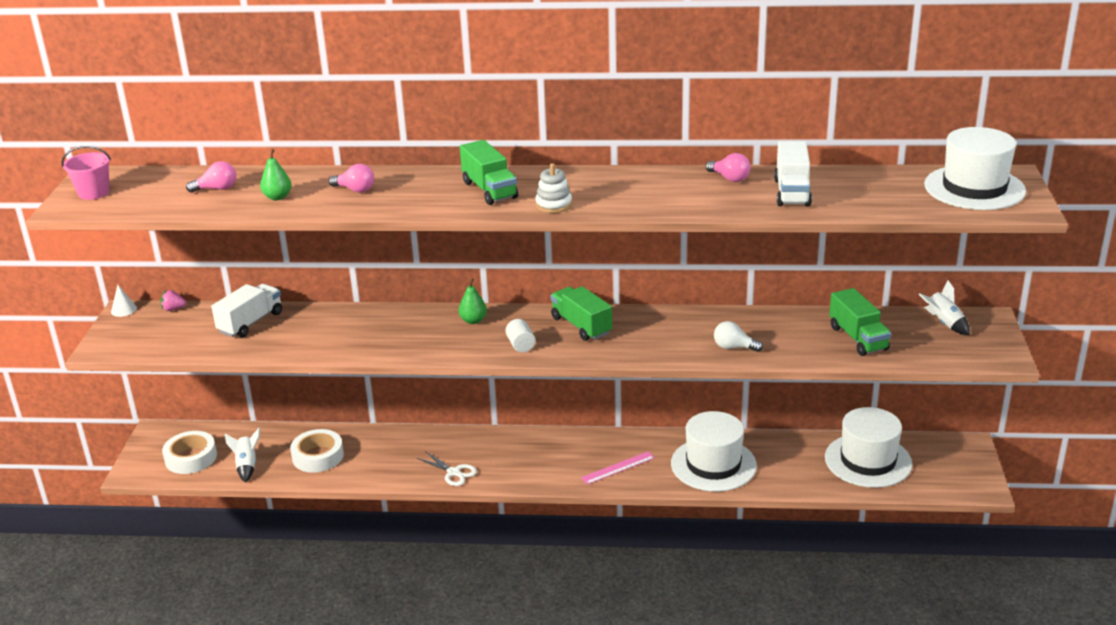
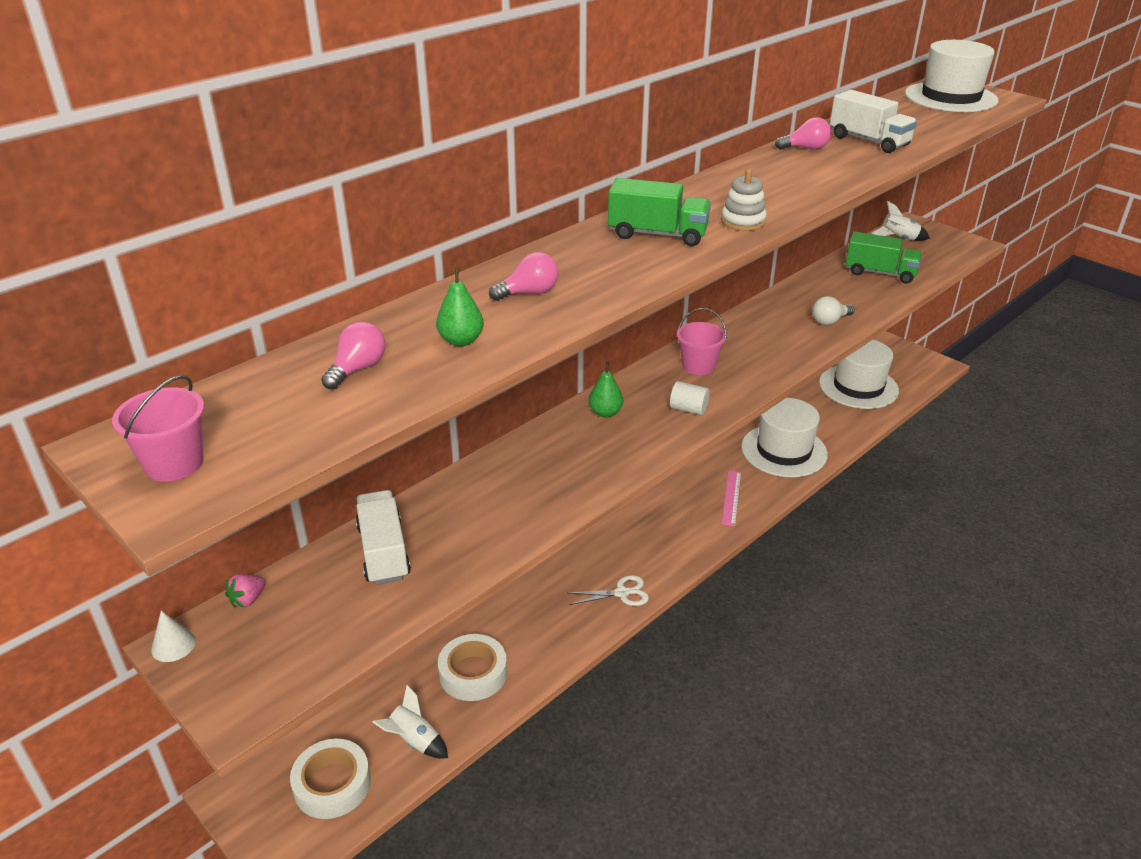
camera: 50 degrees left, 5 degrees up
green truck [551,286,612,341] -> pink bucket [677,308,727,375]

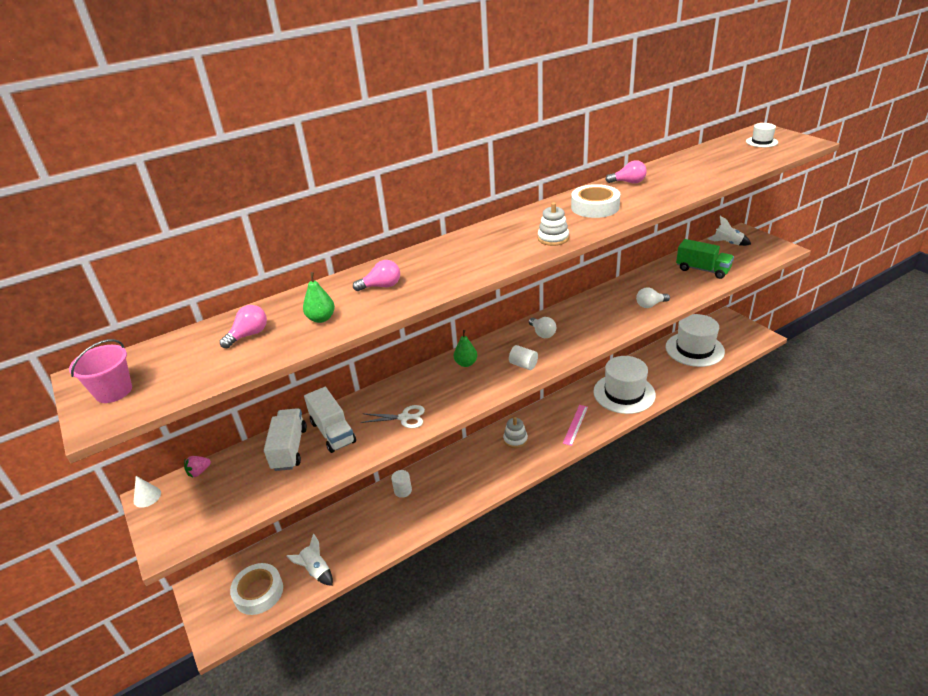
camera: 15 degrees right, 0 degrees up
white tape [438,634,507,701] -> white tape moved to [571,184,620,218]
white scissors [568,575,649,606] -> white scissors moved to [361,405,425,428]
green truck [608,178,711,246] -> none
pink bucket [677,308,727,375] -> white light bulb [529,317,556,338]
white truck [830,90,917,153] -> white truck moved to [304,387,356,453]
white hat [905,40,999,112] -> white hat [746,123,778,147], size x0.45
none -> white cylinder [391,470,412,498]
none -> white stacking toy [503,417,528,448]

